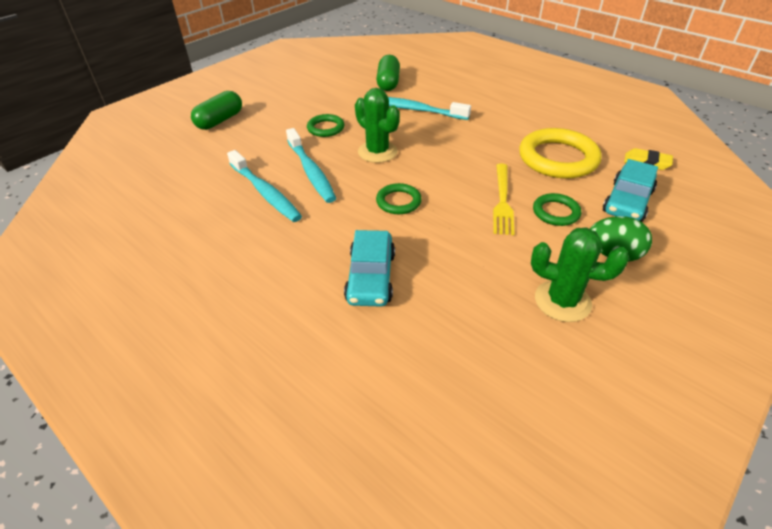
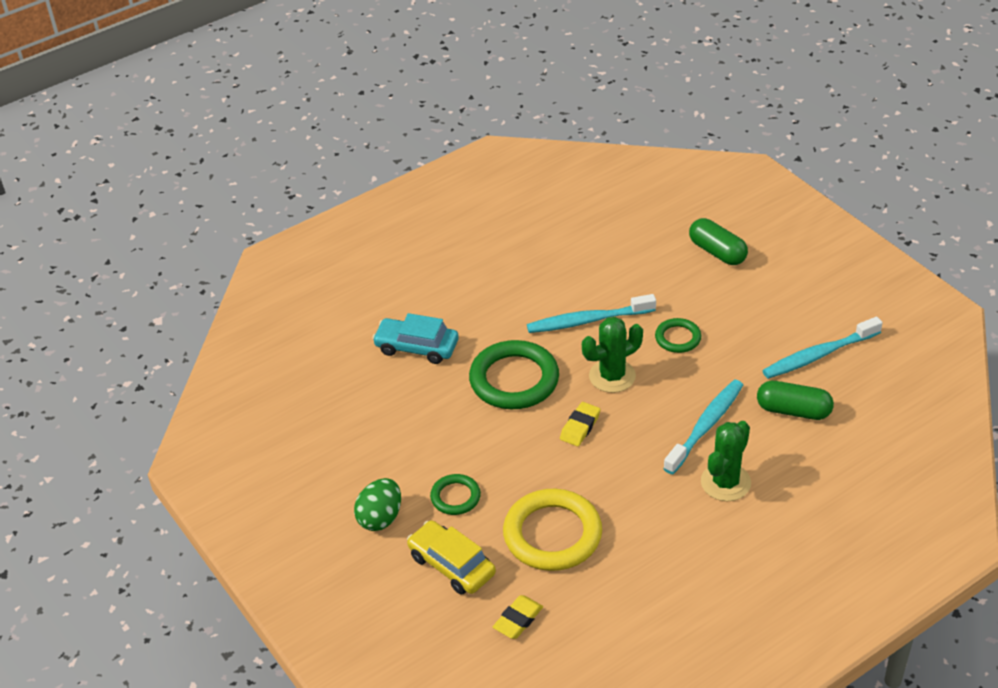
camera: 105 degrees right, 0 degrees up
turquoise toothbrush [227,150,302,222] -> turquoise toothbrush moved to [762,316,883,379]
green ring [376,183,422,214] -> green ring [469,340,559,409], size x1.92
yellow fork [493,164,515,235] -> none
green cactus [531,227,629,322] -> green cactus moved to [701,421,751,501]
turquoise car [603,159,658,222] -> yellow car [407,520,496,595]
none -> yellow eraser [560,402,601,446]

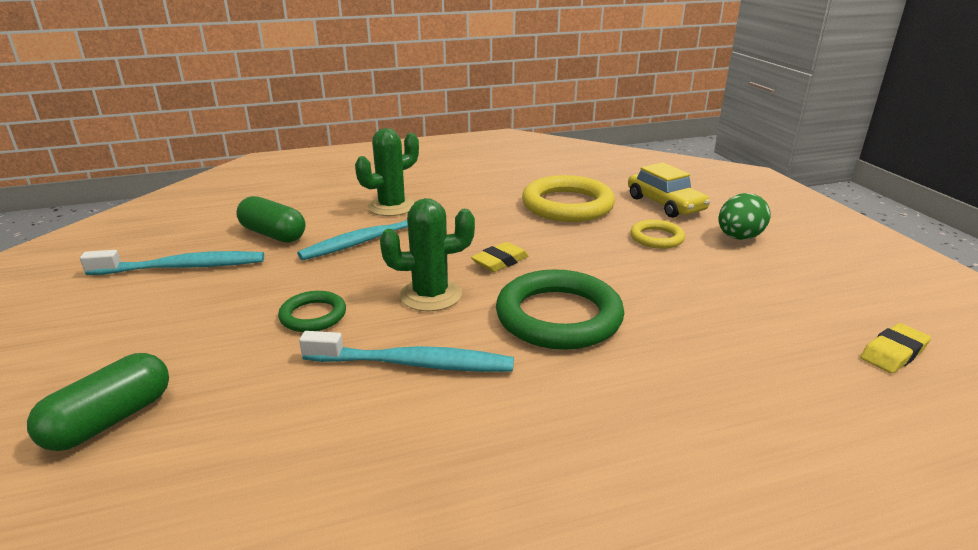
camera: 165 degrees left, 15 degrees down
turquoise car [372,313,459,364] -> none
green ring [430,474,481,515] -> yellow ring [630,220,685,249]
yellow eraser [493,595,543,639] -> yellow eraser moved to [860,323,931,373]
green capsule [689,218,748,265] -> green capsule turned 60 degrees clockwise [27,353,169,451]

